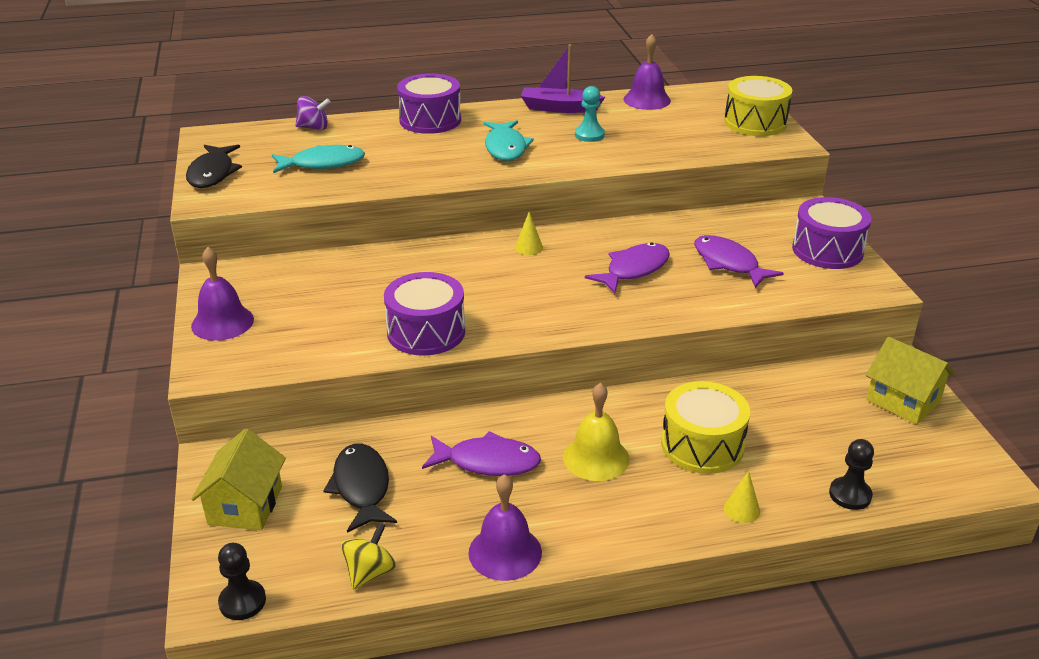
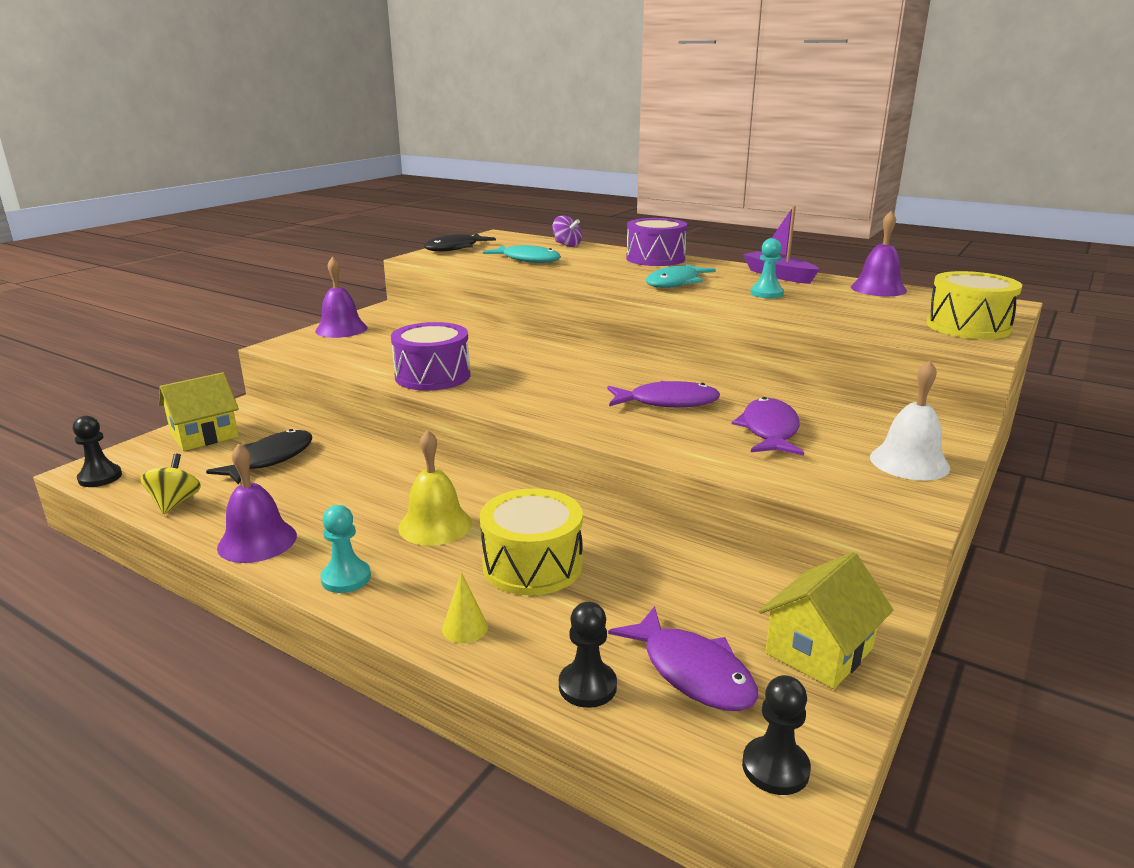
camera: 45 degrees right, 10 degrees down
yellow spinning top [341,523,396,590] -> yellow spinning top turned 75 degrees counterclockwise [140,453,201,514]
purple fish [422,431,541,476] -> purple fish moved to [608,606,758,711]
yellow cone [515,212,543,255] -> none
purple drum [792,197,872,269] -> white bell [870,360,950,480]
yellow house [866,337,955,424] -> yellow house turned 45 degrees clockwise [759,552,893,689]
none -> turquoise pawn [320,505,371,593]
none -> black pawn [742,675,811,795]

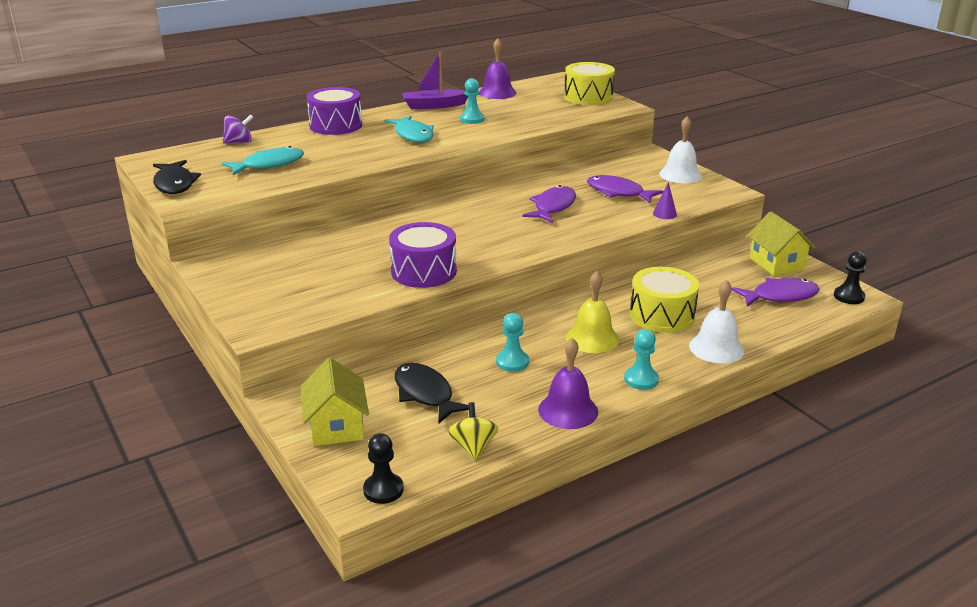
camera: 65 degrees left, 5 degrees up
yellow spinning top [140,453,201,514] -> yellow spinning top turned 60 degrees clockwise [448,402,498,460]
purple bell [315,256,368,338] -> none
yellow cone [442,572,488,643] -> white bell [689,280,744,363]
black pawn [559,602,617,708] -> none
none -> turquoise pawn [496,313,529,372]
none -> purple cone [653,182,677,219]

